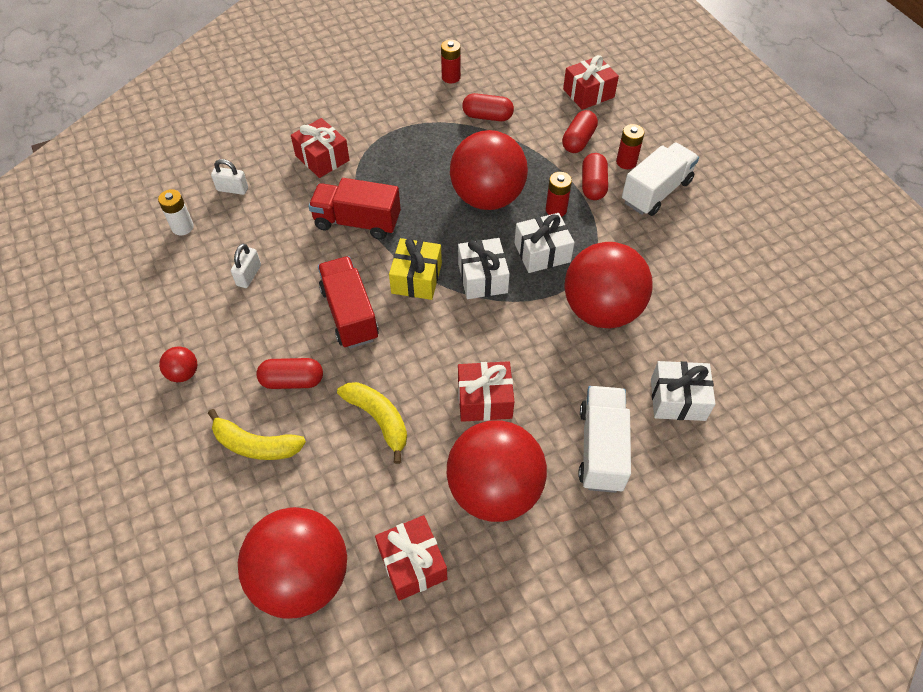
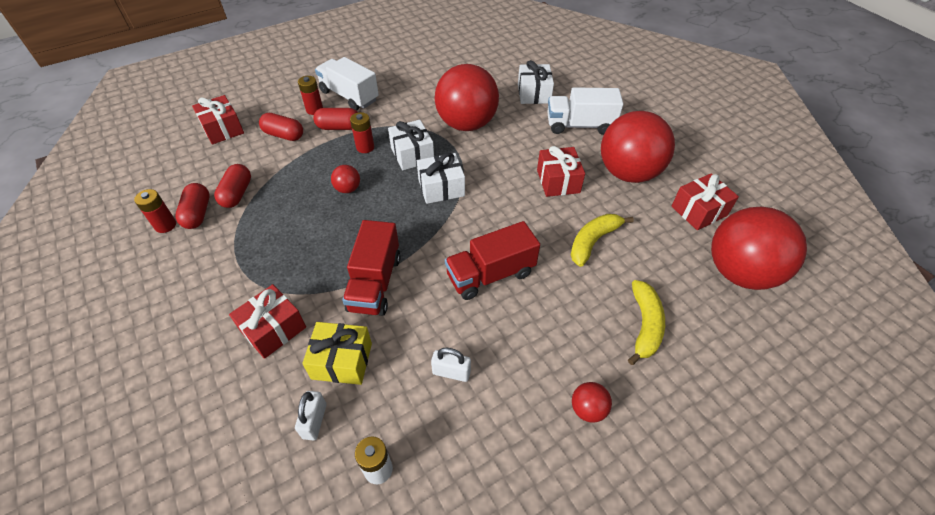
camera: 95 degrees left, 5 degrees down
red capsule [256,358,323,389] -> red capsule moved to [175,183,209,229]
yellow gift [389,238,442,300] -> yellow gift moved to [302,322,372,385]
red ball [450,130,528,210] -> red ball [331,165,360,193], size x0.40

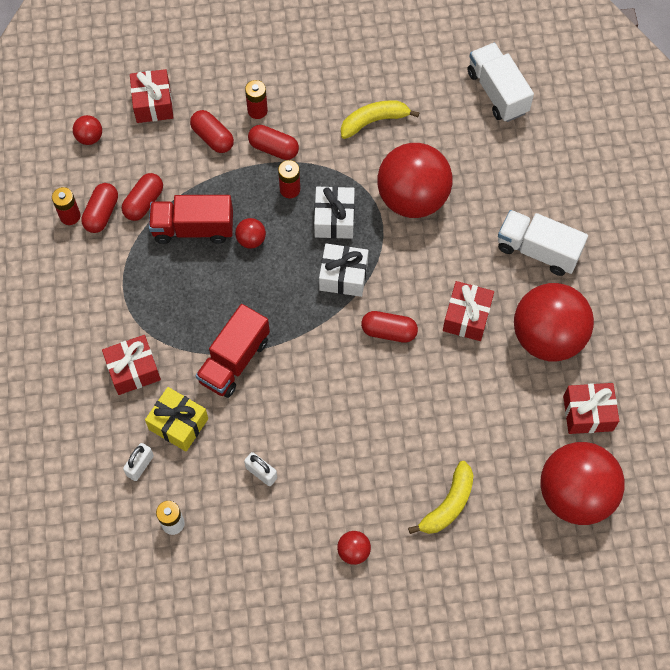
camera: 25 degrees right, 15 degrees up
white truck [315,57,379,111] -> white truck moved to [468,43,534,122]
red truck [445,221,540,300] -> red truck moved to [149,195,233,244]
white gift [518,60,554,104] -> none
yellow banana [571,214,634,267] -> yellow banana moved to [341,100,420,139]
none -> red ball [73,115,102,145]
none -> red capsule [361,311,418,343]

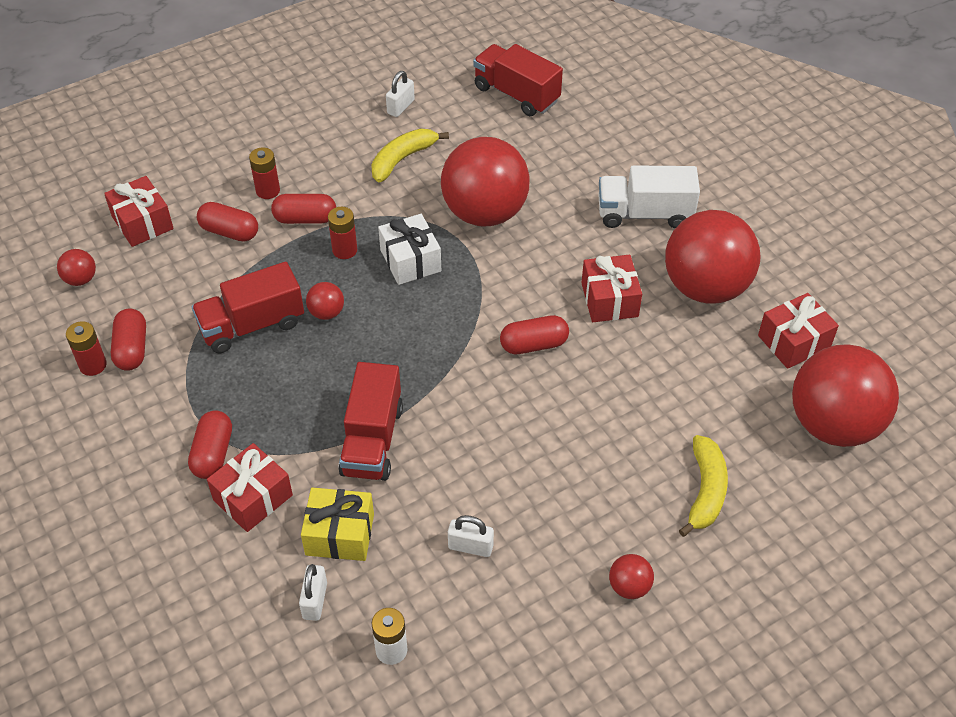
camera: 25 degrees left, 15 degrees down
red capsule [122,173,163,221] -> red capsule moved to [188,410,232,479]
white gift [319,244,368,297] -> none
white truck [468,43,534,122] -> red truck [473,44,563,116]
none -> white padlock [386,71,415,117]

